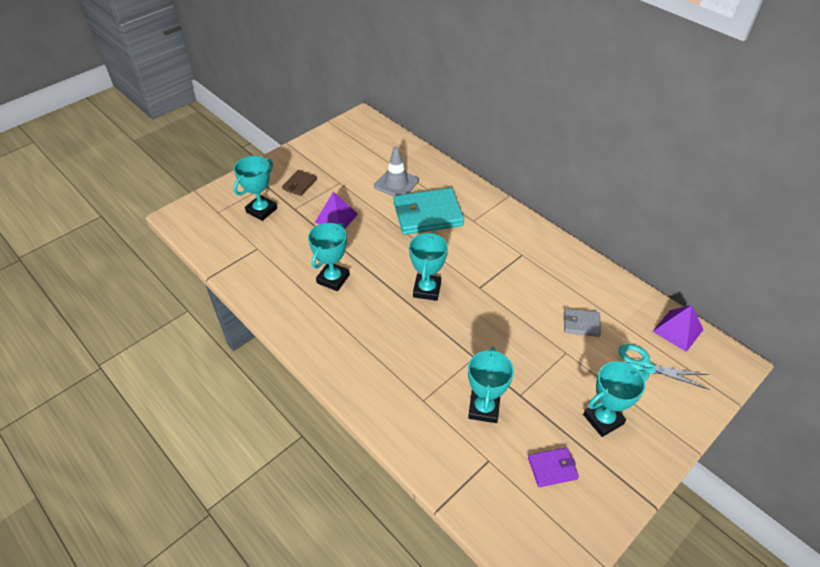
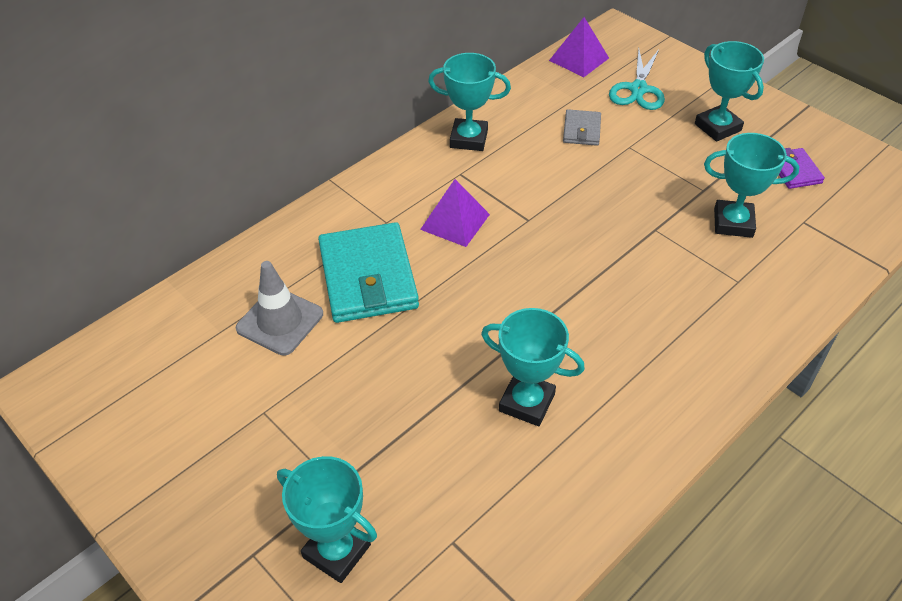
camera: 90 degrees left, 0 degrees up
brown wallet [282,170,317,196] -> none
purple pyramid [315,192,358,228] -> purple pyramid moved to [420,179,490,247]
turquoise trophy [409,232,448,301] -> turquoise trophy moved to [428,53,511,151]

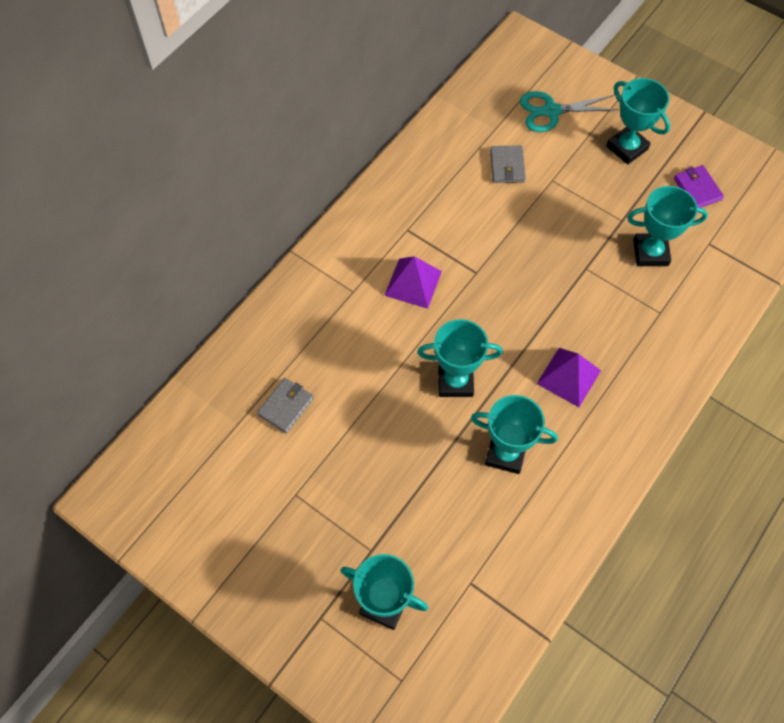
camera: 10 degrees left, 15 degrees up
grey traffic cone [236,261,323,356] -> grey wallet [257,378,314,434]
turquoise wallet [318,222,419,323] -> none
turquoise trophy [428,53,511,151] -> turquoise trophy moved to [417,319,503,397]
purple pyramid [549,17,609,77] -> purple pyramid moved to [537,348,601,407]
turquoise scissors [609,48,665,110] -> turquoise scissors turned 75 degrees clockwise [520,91,619,132]

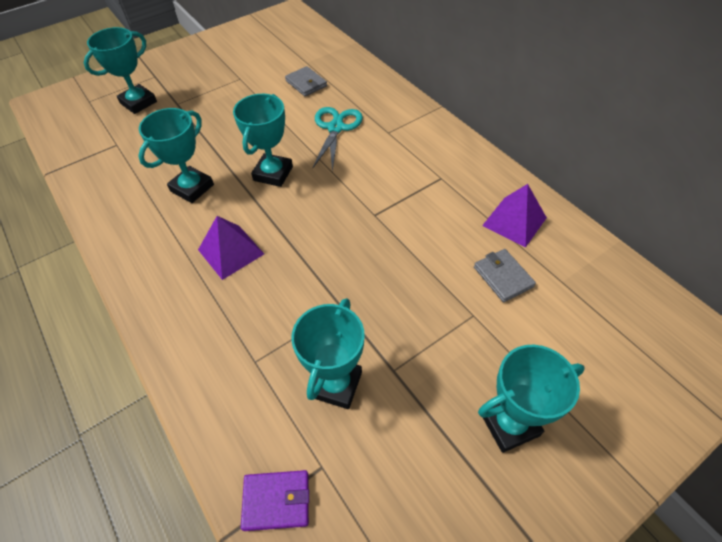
camera: 110 degrees right, 10 degrees down
purple pyramid [384,256,442,309] -> purple pyramid moved to [482,184,547,248]
grey wallet [490,146,526,183] -> grey wallet turned 45 degrees clockwise [474,249,536,302]
turquoise scissors [520,91,619,132] -> turquoise scissors moved to [312,107,363,171]
purple wallet [674,165,724,208] -> purple wallet moved to [241,470,309,531]

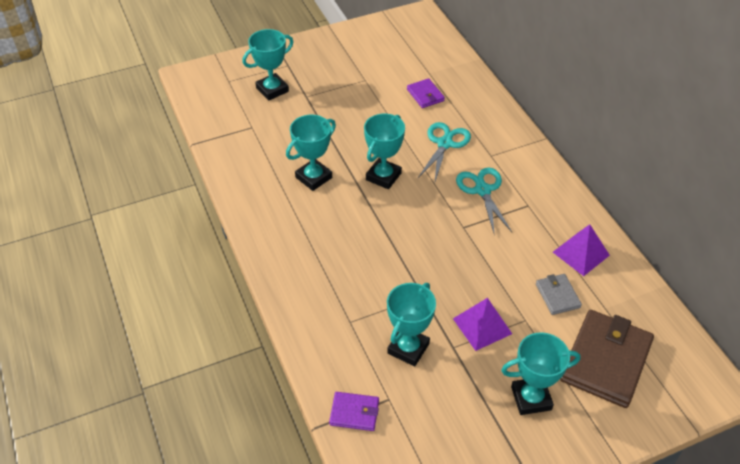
camera: 10 degrees right, 5 degrees down
purple pyramid [198,216,264,280] -> purple pyramid moved to [453,298,512,351]
grey wallet [285,66,327,97] -> purple wallet [407,78,445,108]
none -> turquoise scissors [456,168,512,233]
none -> brown wallet [560,310,654,408]

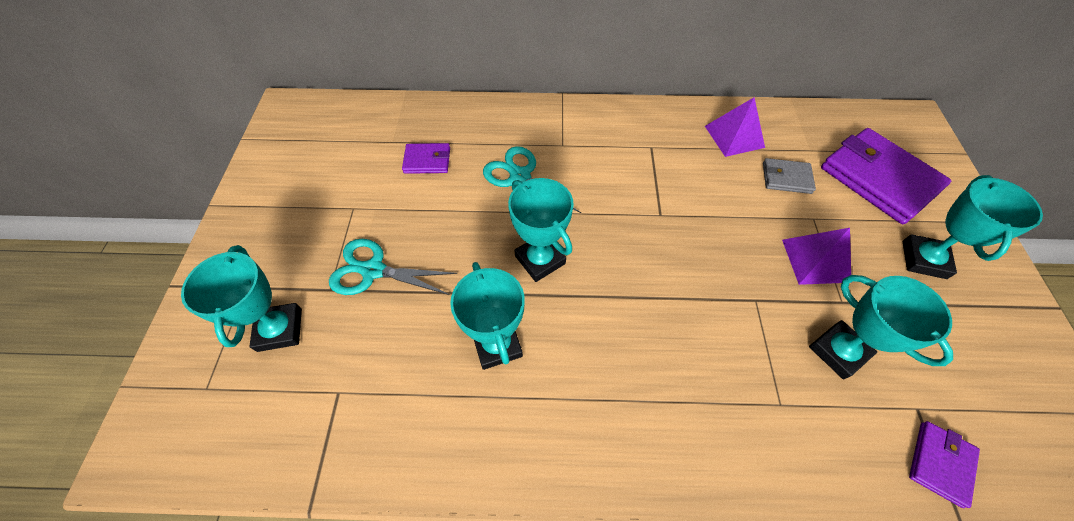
camera: 65 degrees left, 10 degrees up
turquoise scissors [456,168,512,233] -> turquoise scissors moved to [329,239,457,295]
brown wallet [560,310,654,408] -> purple wallet [821,128,951,224]

